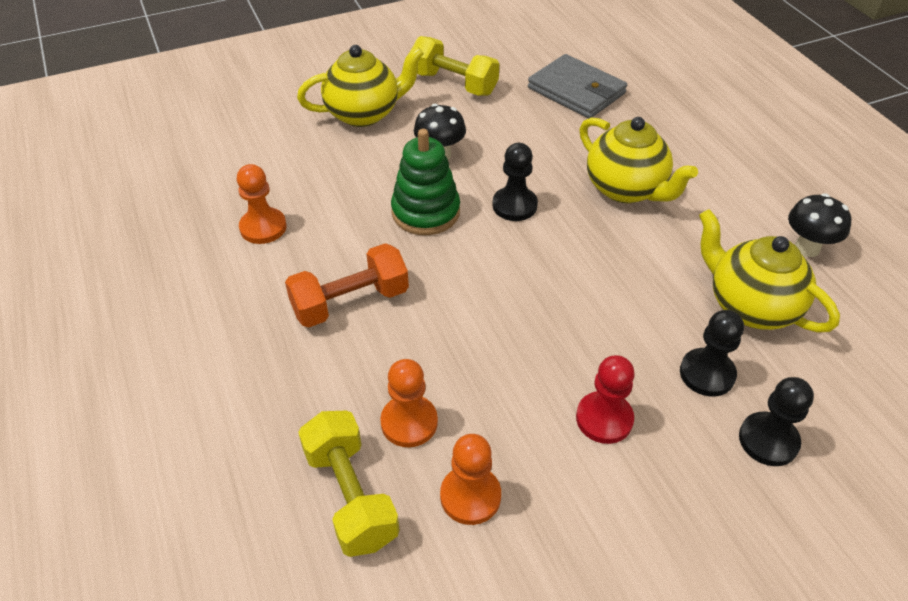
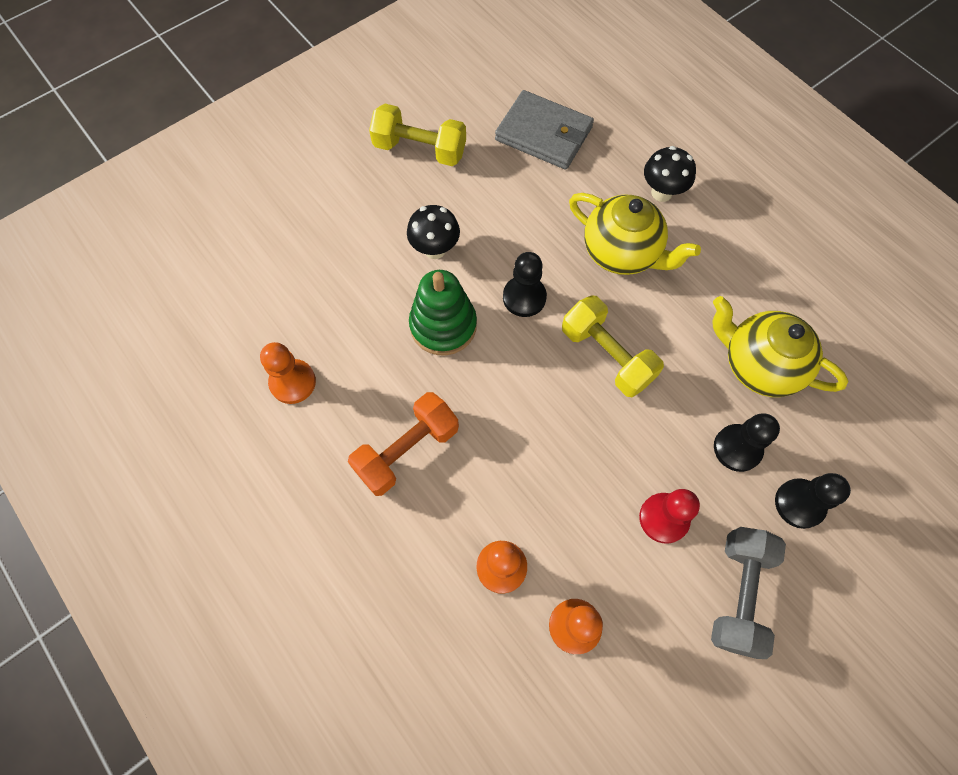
camera: 15 degrees left, 20 degrees up
yellow teapot [297,45,424,127] -> none
yellow dumbbell [298,411,399,557] -> yellow dumbbell moved to [562,296,664,397]
black mushroom [788,193,851,257] -> black mushroom moved to [644,146,696,202]
none -> grey dumbbell [711,527,786,659]

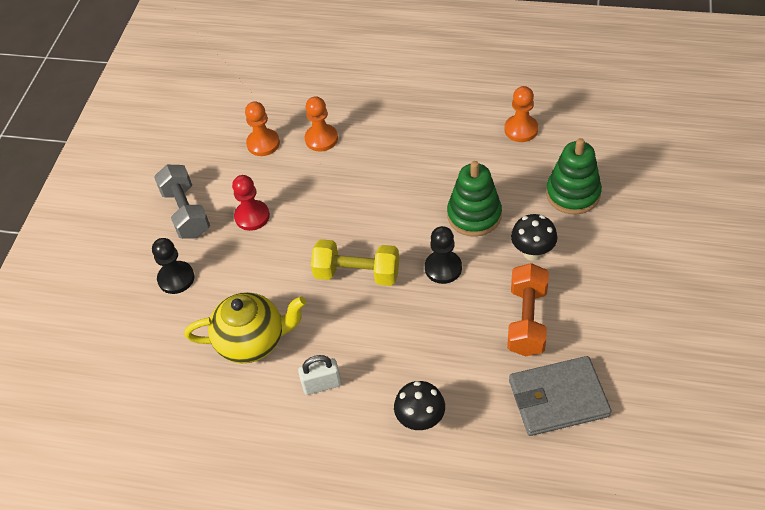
camera: 145 degrees right, 15 degrees down
orange dumbbell [348,392,459,496] -> orange dumbbell moved to [507,263,549,357]
yellow dumbbell [369,104,466,166] -> none
yellow teapot [569,193,701,275] -> none
black pawn [714,413,780,472] -> none
none -> white padlock [298,355,341,395]
none -> green stacking toy [546,138,602,215]

